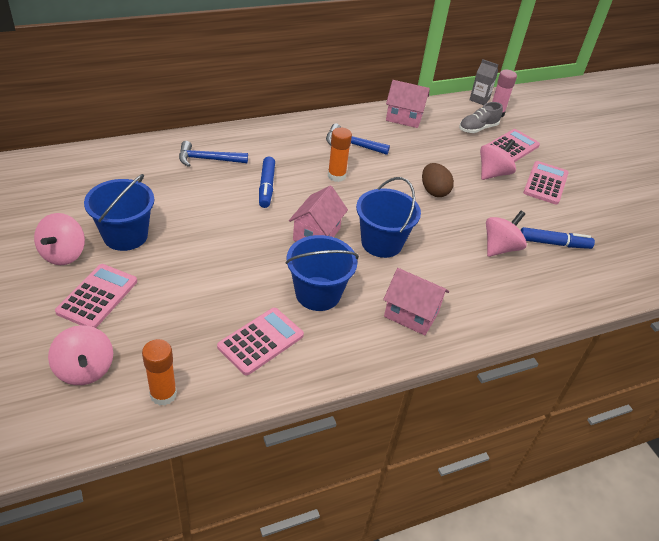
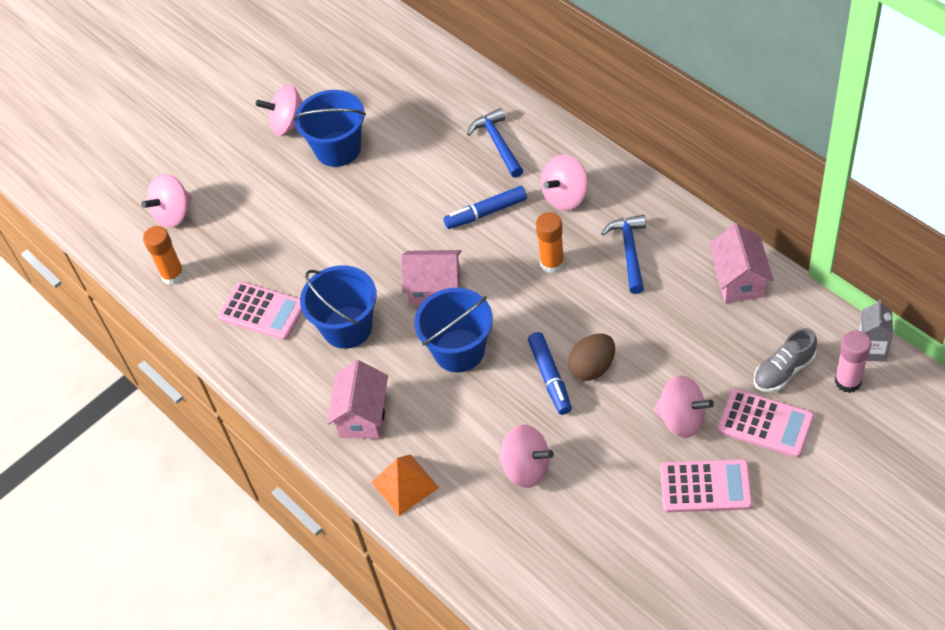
camera: 80 degrees right, 10 degrees up
pink calculator [55,264,137,328] -> none
grey shoe [459,102,503,133] -> grey shoe turned 75 degrees counterclockwise [754,328,817,392]
blue marker [521,227,595,249] -> blue marker moved to [528,332,572,415]
none -> orange pyramid [371,454,439,516]
none -> pink spinning top [541,155,588,210]

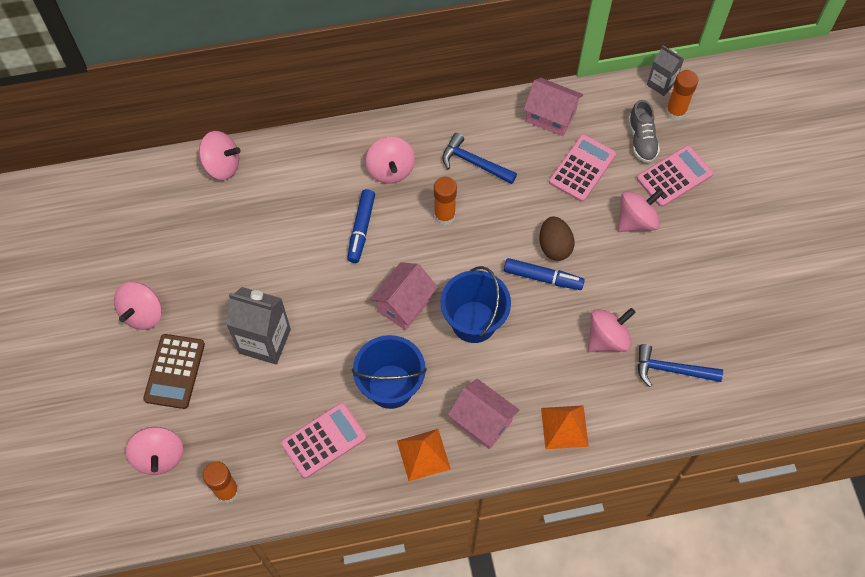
camera: 65 degrees left, 10 degrees up
blue bucket [293,90,366,167] -> none
blue hammer [467,108,523,178] -> blue hammer moved to [638,344,723,387]
pink calculator [660,459,753,512] -> pink calculator moved to [549,134,616,202]
pink glue stick [835,330,871,393] -> orange glue stick [666,70,698,121]
none -> brown calculator [143,334,205,409]
none -> pink spinning top [199,131,240,180]
none -> grey carton [226,287,291,364]
none -> orange pyramid [397,429,451,481]

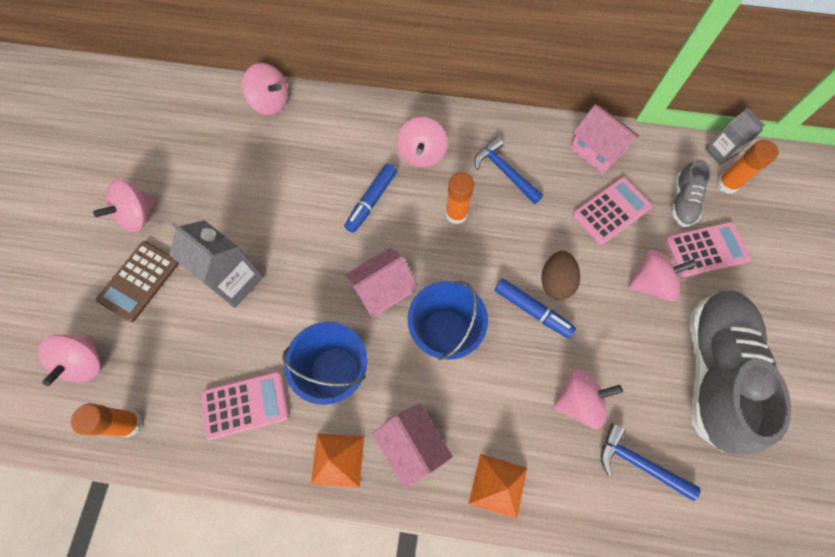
camera: 20 degrees right, 5 degrees up
none -> grey shoe [689,291,791,455]

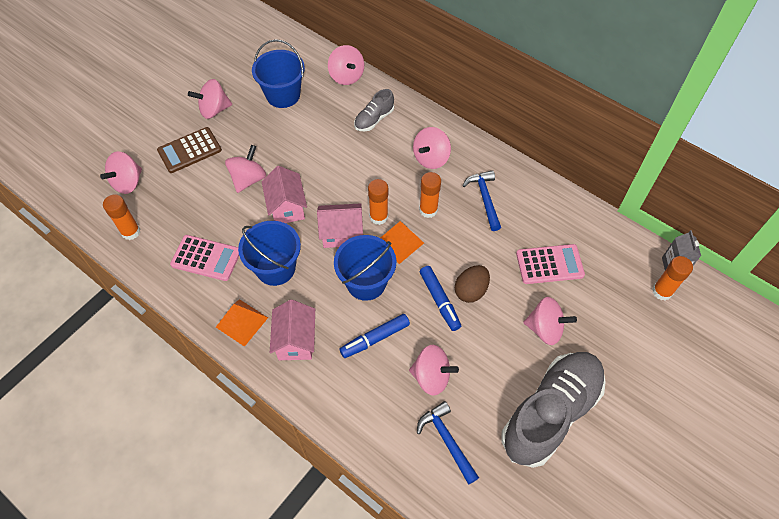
camera: 30 degrees right, 10 degrees down
grey carton [169,220,263,308] -> pink spinning top [225,145,266,193]
blue marker [344,164,397,233] -> blue marker moved to [340,314,410,358]
orange pyramid [468,454,527,519] -> orange pyramid moved to [380,221,424,264]
pink house [570,104,640,174] -> pink house moved to [261,166,307,223]
pink calculator [665,222,751,277] -> none
grey shoe [671,159,710,227] -> grey shoe moved to [354,89,394,131]
none -> blue bucket [252,39,305,108]
none -> orange glue stick [368,179,388,225]

